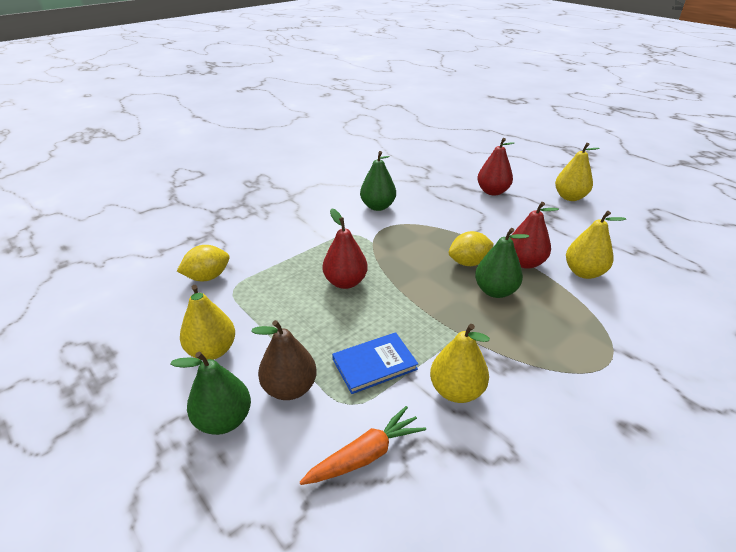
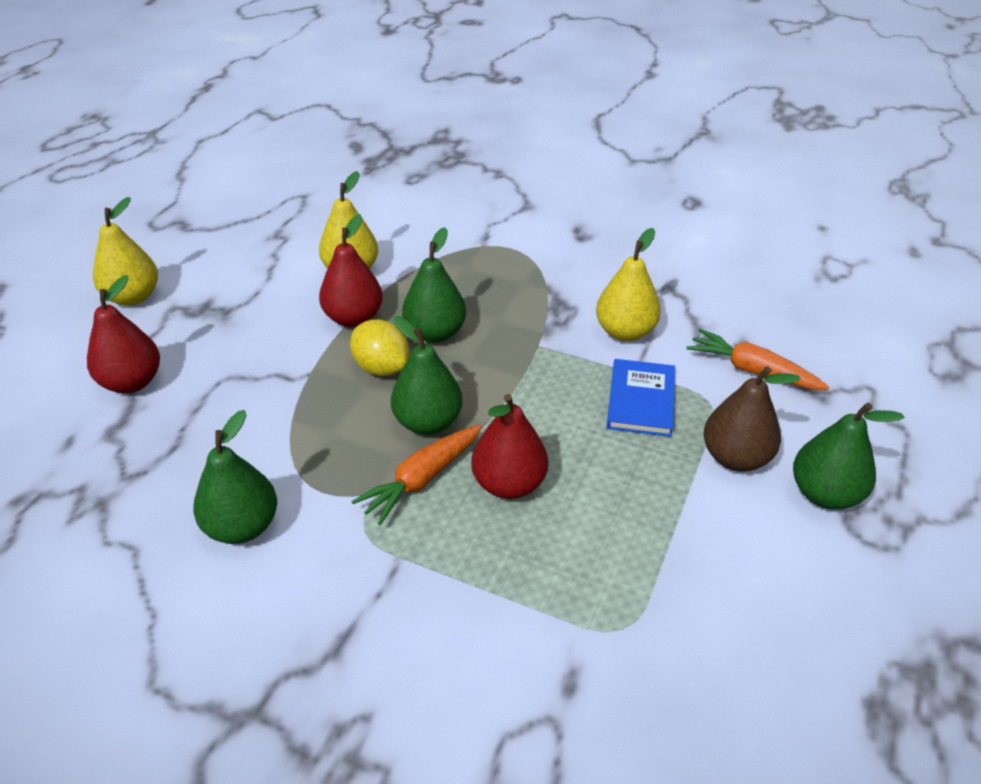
camera: 115 degrees left, 5 degrees up
yellow lemon [177,245,230,281] -> none
yellow pear [180,285,235,360] -> none
blue book [332,332,418,394] -> blue book turned 60 degrees clockwise [607,359,675,437]
none -> orange carrot [351,425,482,525]
none -> green pear [391,316,463,435]

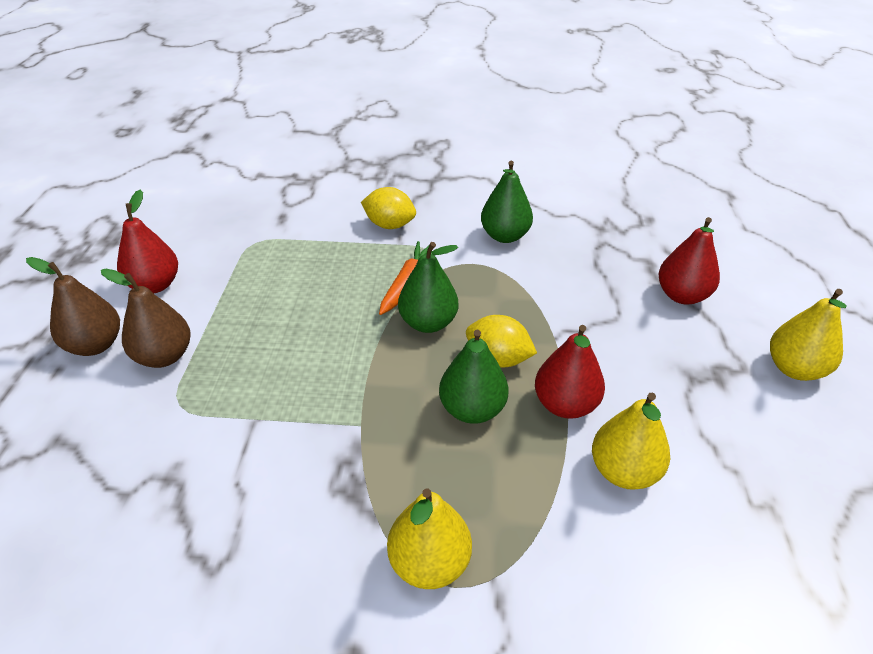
camera: 160 degrees right, 0 degrees up
red pear [471,394,548,499] -> red pear moved to [117,190,178,293]
yellow pear [596,228,661,341] -> yellow pear moved to [387,488,472,589]
blue book [607,359,675,437] -> none
orange carrot [687,329,830,390] -> none
green pear [793,403,905,509] -> brown pear [26,257,120,356]
none -> yellow lemon [361,187,416,229]

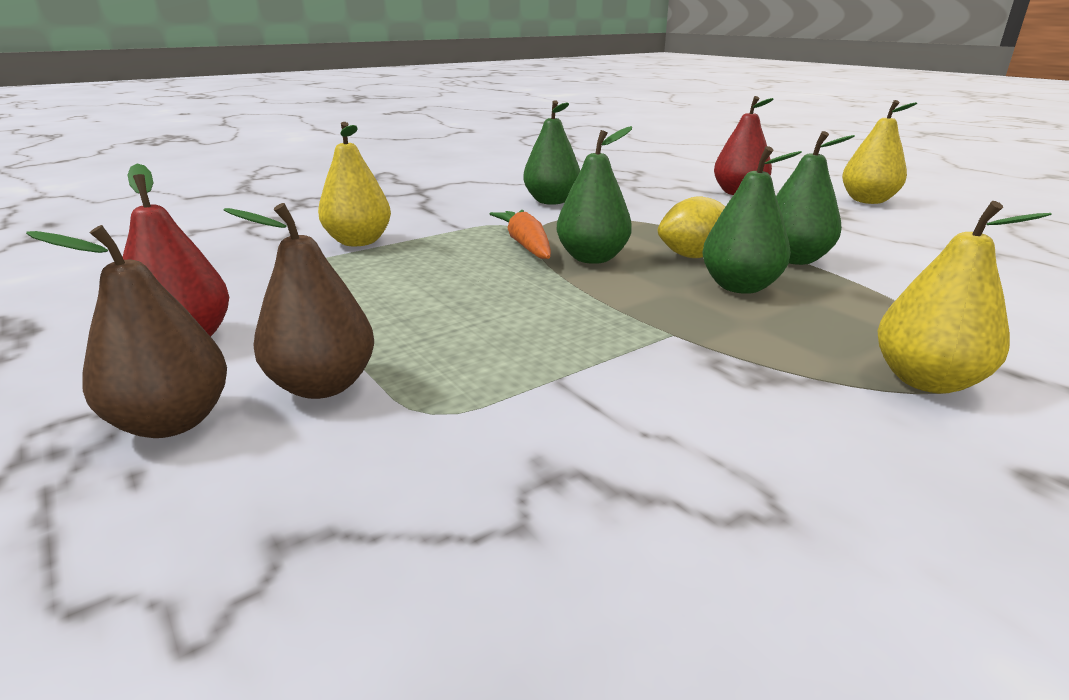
camera: 40 degrees left, 15 degrees down
yellow lemon [361,187,416,229] -> none
red pear [535,325,605,419] -> green pear [776,131,855,265]
yellow pear [592,393,670,490] -> yellow pear moved to [318,122,391,246]

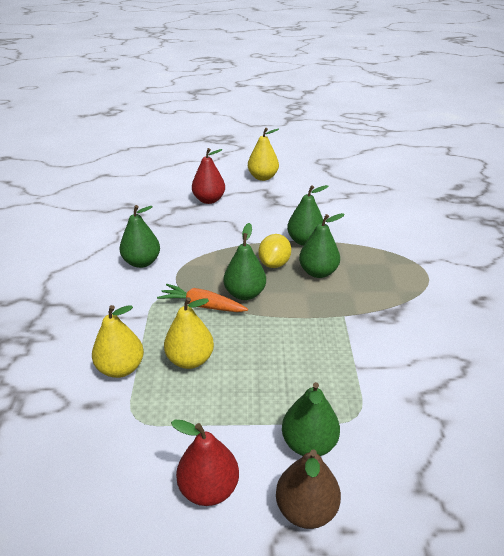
camera: 55 degrees left, 10 degrees up
brown pear [224,203,374,399] -> green pear [282,382,340,456]
yellow pear [877,201,1052,394] -> yellow pear moved to [164,297,214,369]

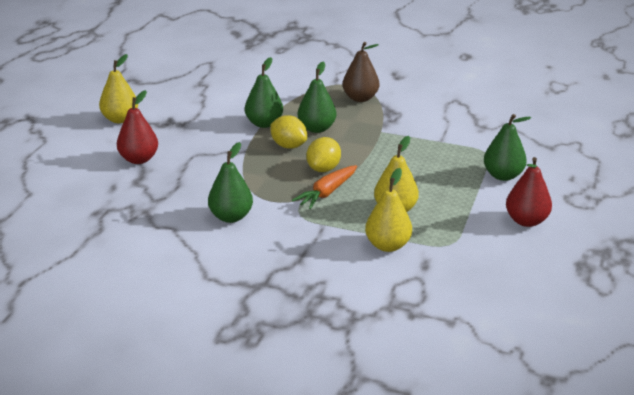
camera: 70 degrees left, 5 degrees down
green pear [223,223,266,300] -> yellow lemon [306,137,341,172]
brown pear [276,449,341,529] -> brown pear moved to [343,42,379,102]

